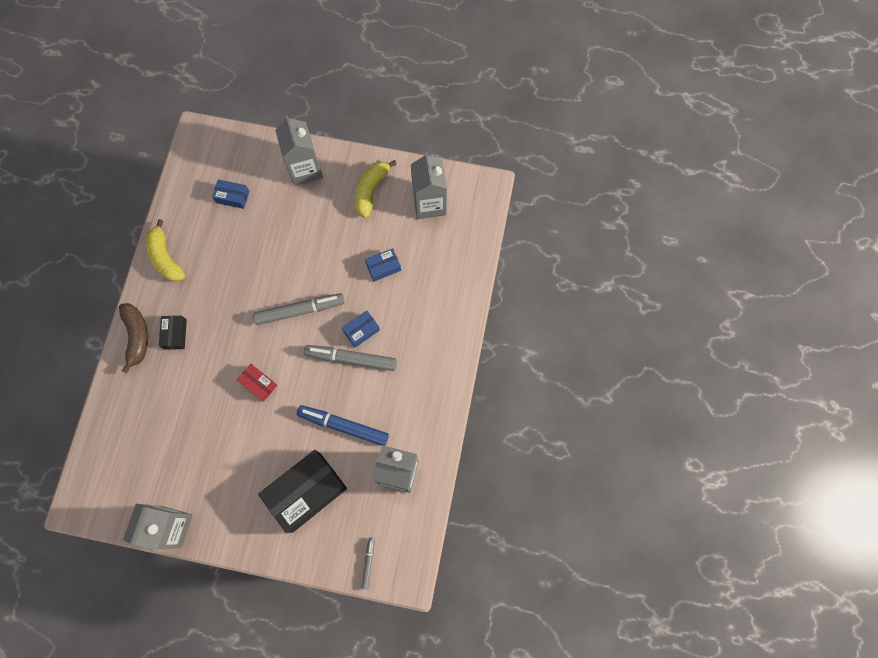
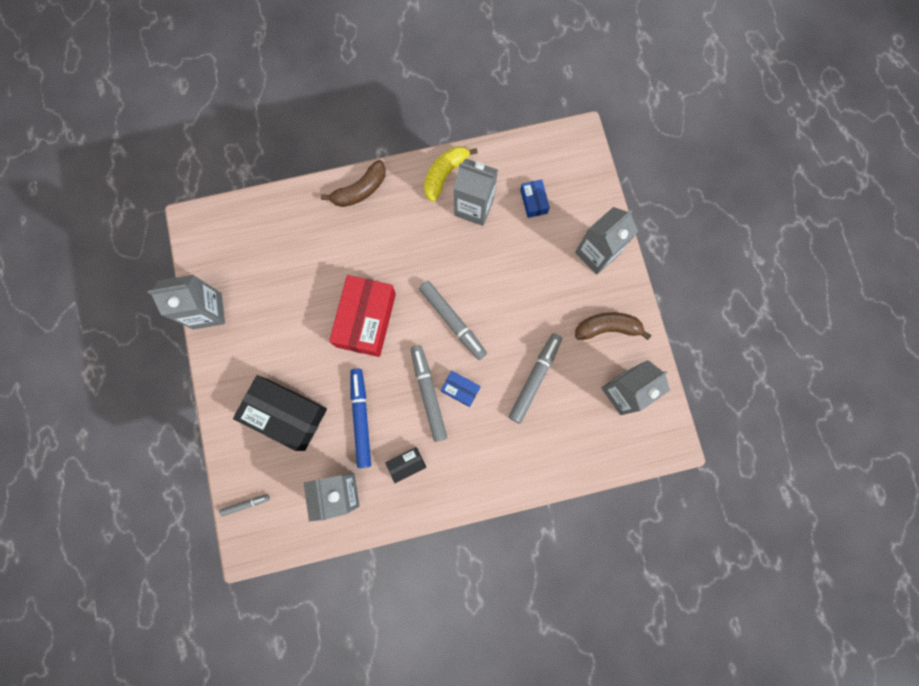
camera: 65 degrees right, 5 degrees up
black box [159,316,187,350] -> black box moved to [385,447,426,483]
red box [237,364,277,402] -> red box [329,275,396,357], size x2.10
yellow banana [355,160,397,218] -> brown banana [575,312,651,340]
blue box [365,248,401,281] -> grey marker [509,333,562,423]
none -> grey carton [454,159,498,226]

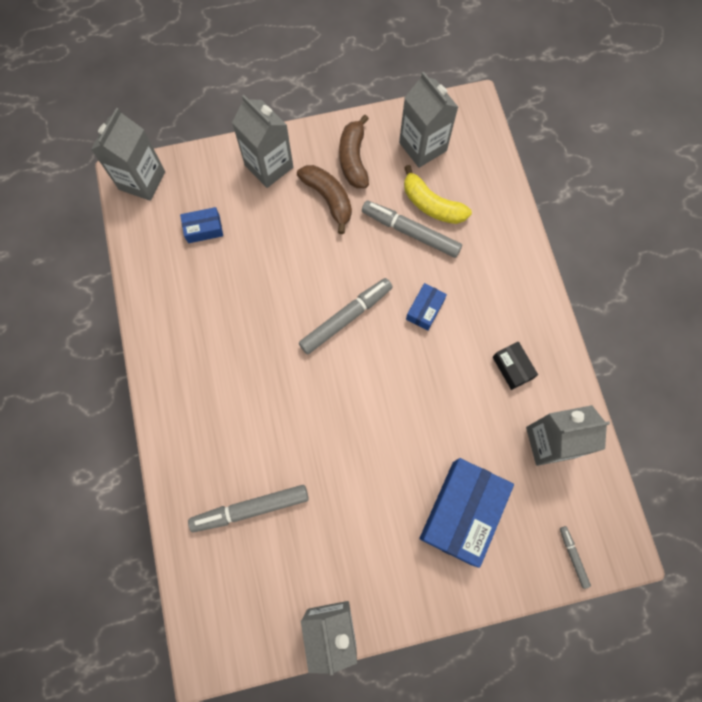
camera: 90 degrees left, 5 degrees down
black box [233,375,327,451] -> blue box [420,458,514,568]
brown banana [321,160,386,207] -> brown banana moved to [297,165,352,234]
red box [329,275,396,357] -> none
blue marker [350,369,371,468] -> none
grey marker [411,345,447,442] -> grey marker moved to [188,485,309,532]
yellow banana [424,146,478,202] -> yellow banana moved to [404,165,472,224]
grey carton [454,159,498,226] -> grey carton moved to [91,108,165,201]

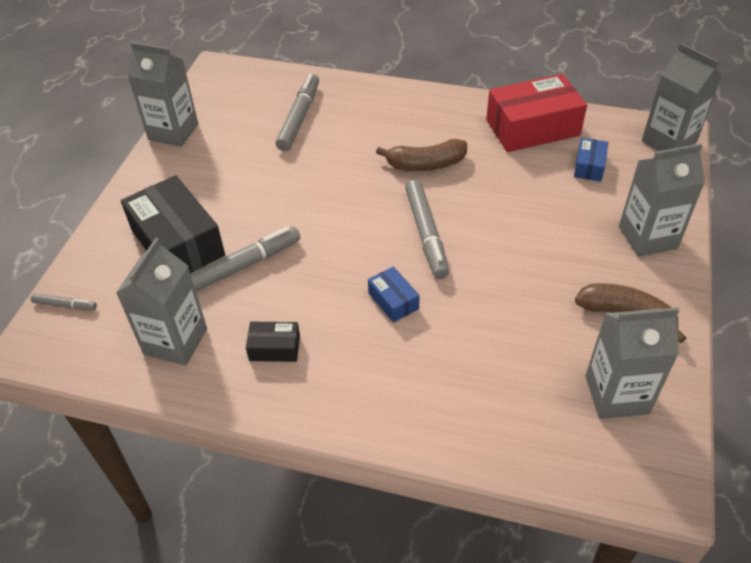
camera: 120 degrees right, 25 degrees down
brown banana [297,165,352,234] -> brown banana moved to [376,139,467,171]
grey marker [362,201,462,258] -> grey marker moved to [190,226,301,292]
yellow banana [404,165,472,224] -> none
blue box [420,458,514,568] -> black box [121,175,225,273]
none -> red box [486,74,587,152]

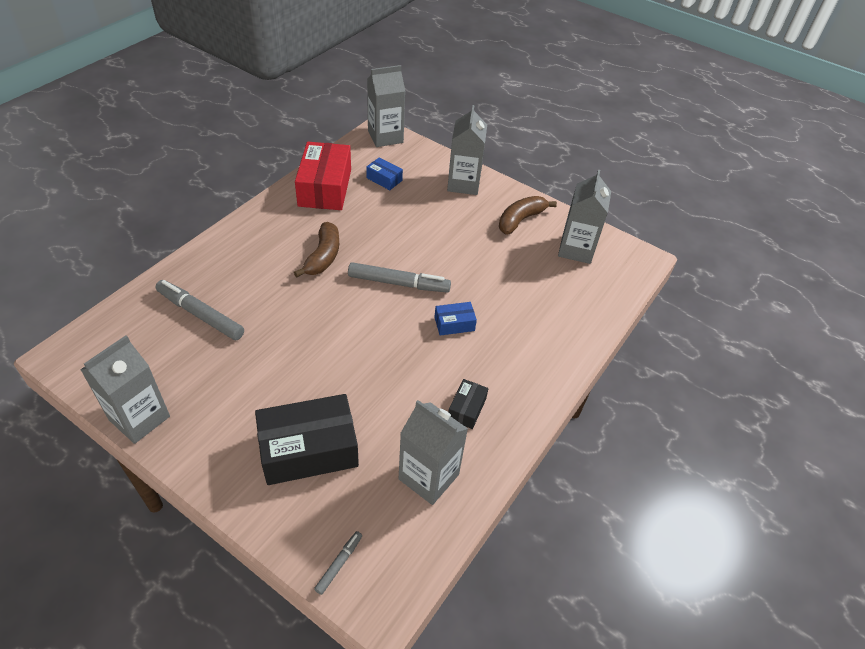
camera: 75 degrees left, 0 degrees up
grey marker [190,226,301,292] -> none

